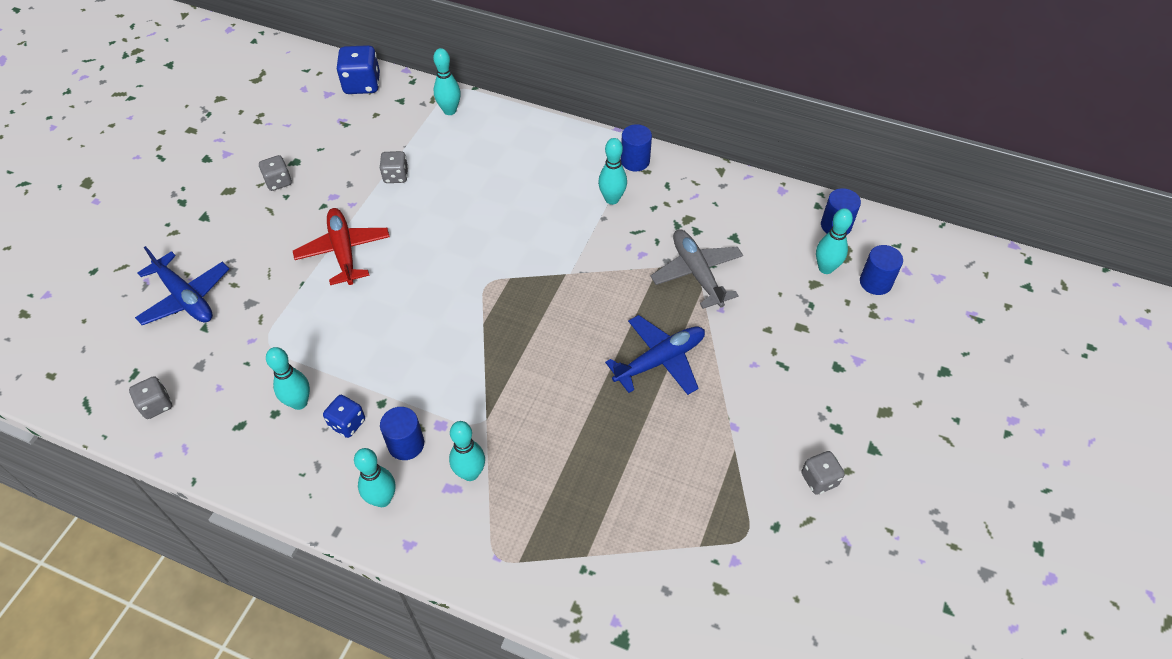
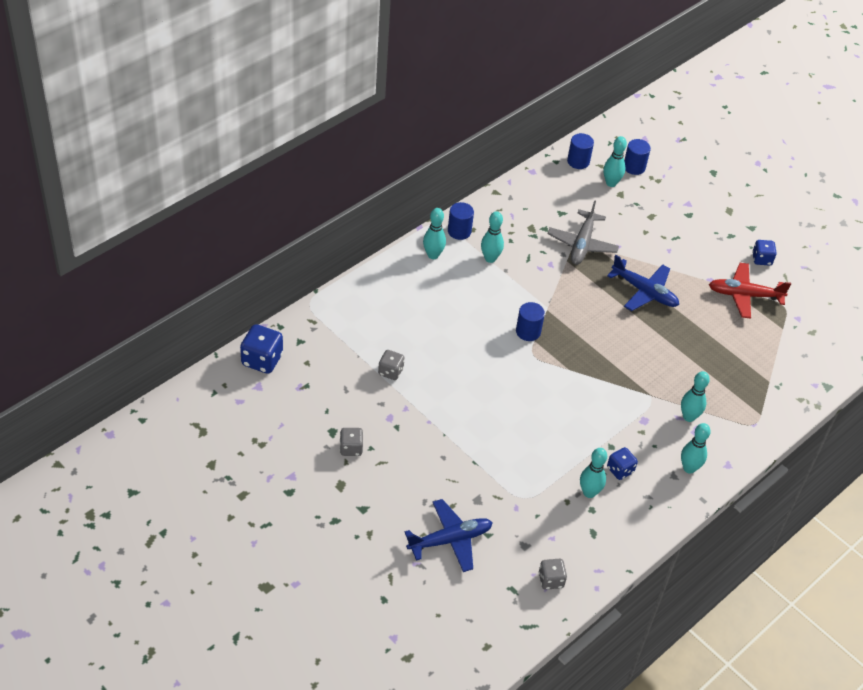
camera: 70 degrees left, 5 degrees down
red plane [293,208,390,285] -> red plane moved to [709,263,791,319]
blue cylinder [380,407,424,460] -> blue cylinder moved to [516,302,545,341]
turquoise bowling pin [433,48,461,115] -> turquoise bowling pin moved to [423,208,446,259]
blue plane [605,315,705,395] -> blue plane turned 135 degrees clockwise [607,255,679,311]
grey plane [651,229,743,309] -> grey plane turned 75 degrees counterclockwise [547,200,619,265]
grey dice [801,451,845,495] -> blue dice [752,240,776,266]

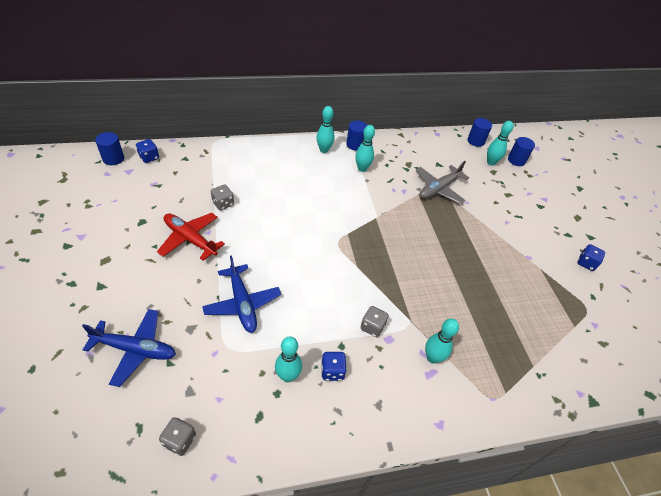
camera: 30 degrees right, 0 degrees up
blue dice [240,324,283,374] -> blue dice [136,139,159,163], size x0.62
grey dice [340,428,363,456] -> grey dice moved to [361,306,389,337]
blue cylinder [516,302,545,341] -> blue cylinder moved to [95,132,124,165]
blue plane [607,255,679,311] -> blue plane moved to [202,256,281,333]
turquoise bowling pin [681,423,711,474] -> none
red plane [709,263,791,319] -> red plane moved to [157,213,225,261]

